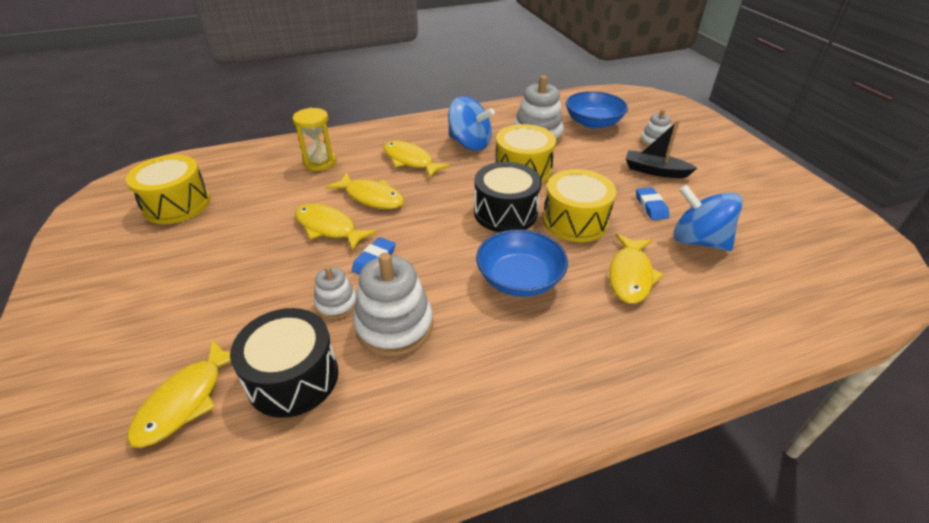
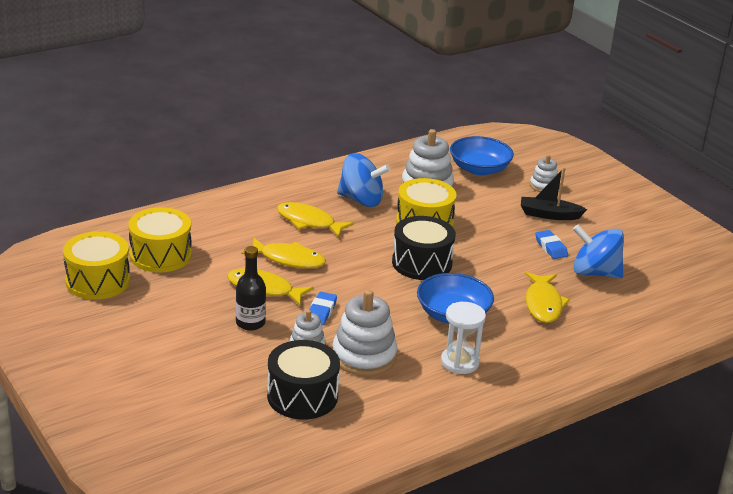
camera: 15 degrees left, 10 degrees down
yellow fish [127,339,231,448] -> none
yellow hourglass [293,108,336,171] -> none
yellow drum [543,169,616,242] -> yellow drum moved to [128,207,192,272]
none -> black bottle [236,246,266,331]
none -> white hourglass [441,302,486,374]

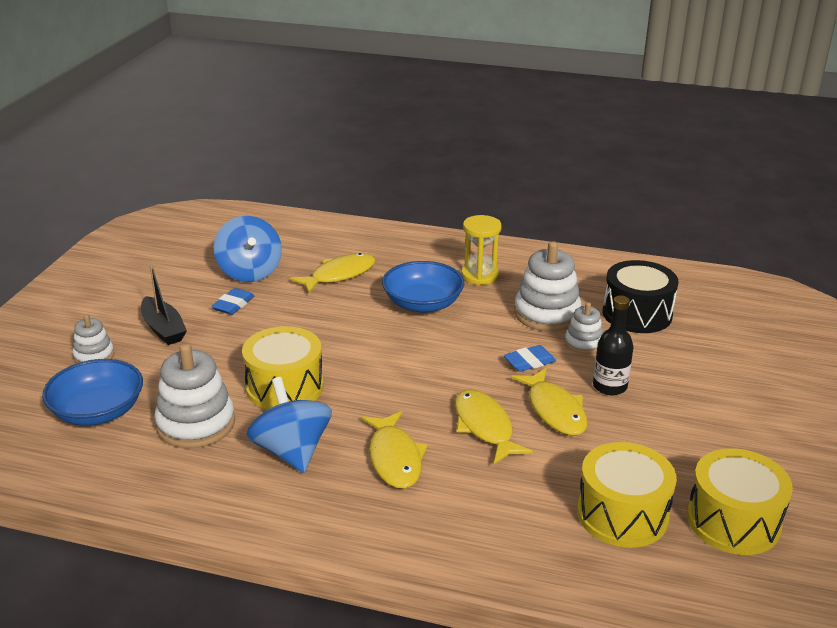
camera: 130 degrees left, 0 degrees up
black drum [392,216,456,280] -> none
white hourglass [441,302,486,374] -> yellow hourglass [461,215,502,285]

